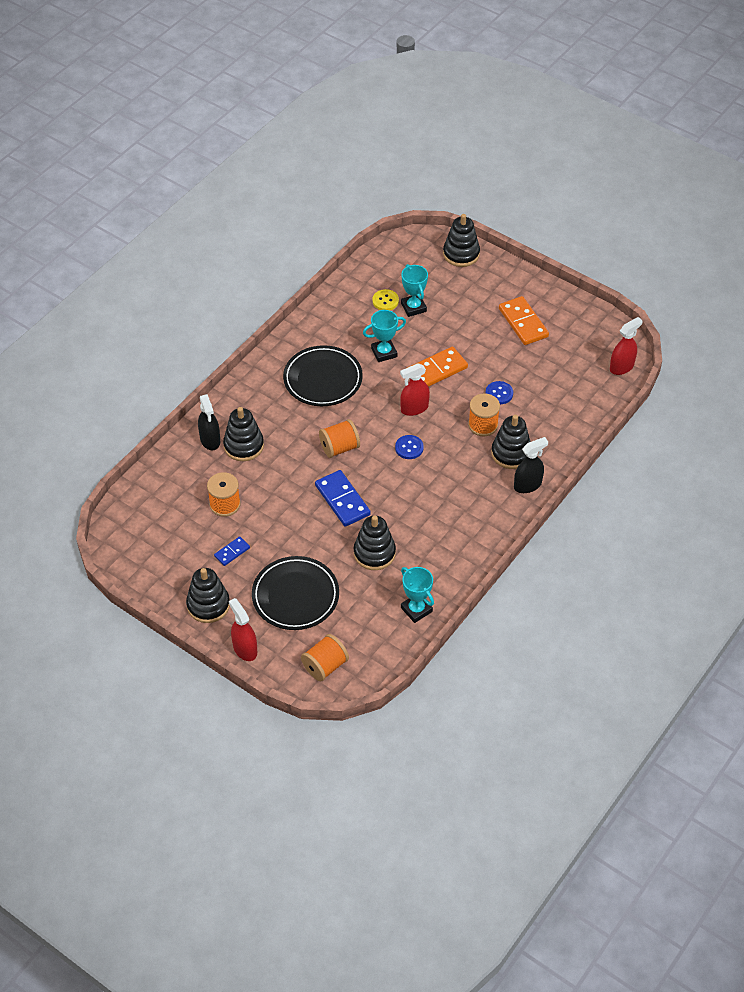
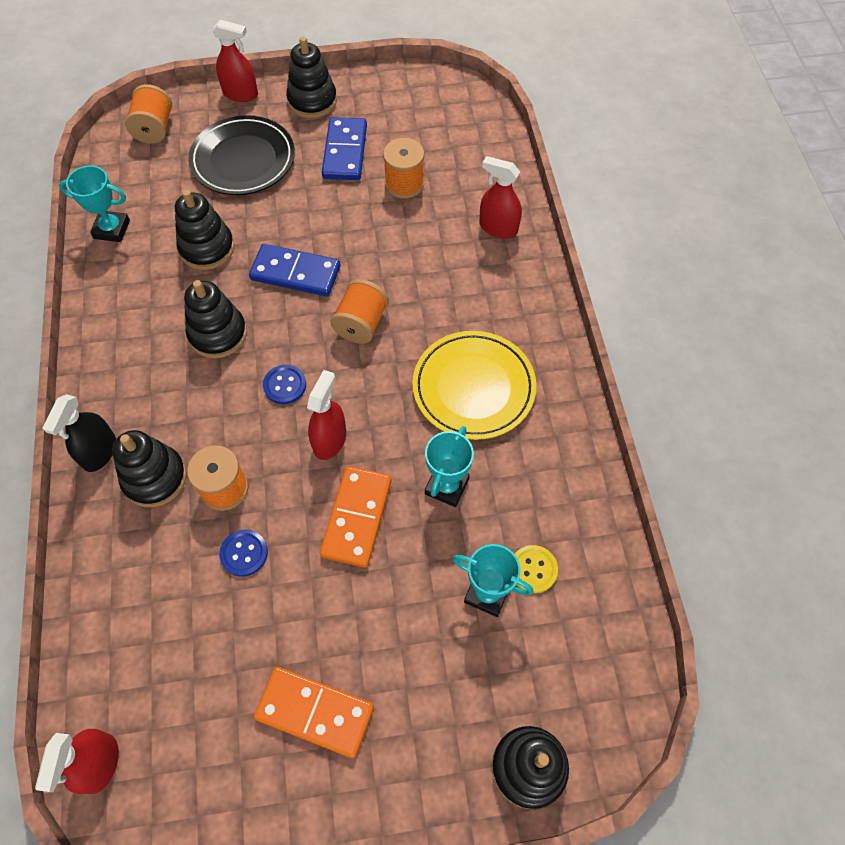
camera: 135 degrees right, 10 degrees up
black spray bottle [198,394,220,450] -> red spray bottle [479,156,522,238]
blue domino [214,536,250,566] -> blue domino [322,117,367,180], size x1.86
black stacking toy [223,407,264,461] -> black stacking toy moved to [184,280,247,359]
black plate [283,345,363,406] -> yellow plate [412,331,537,440]

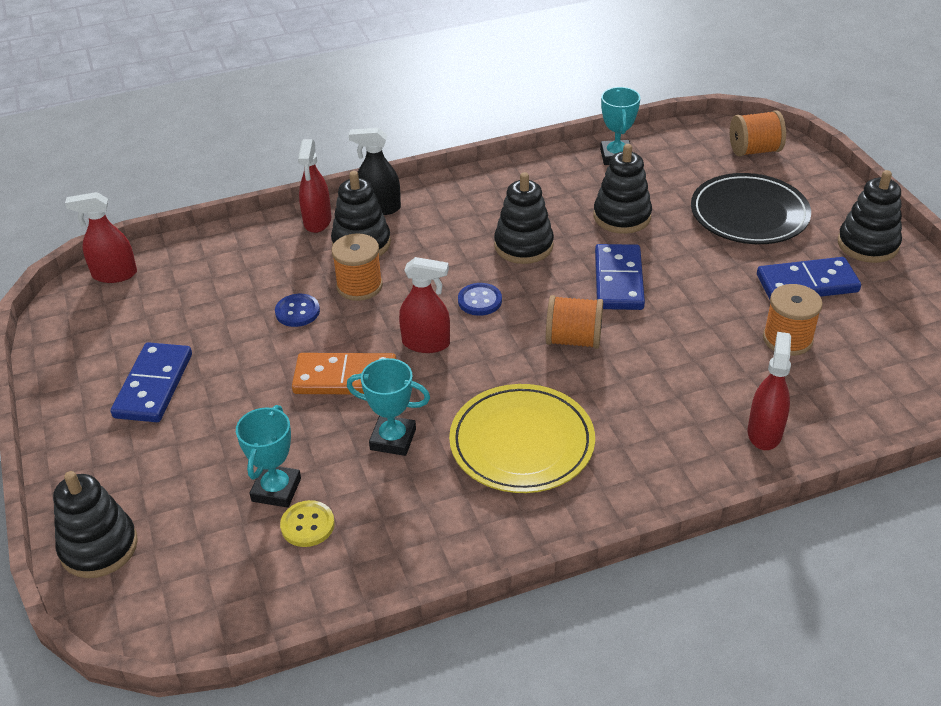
camera: 80 degrees right, 20 degrees down
red spray bottle [212,20,258,102] -> red spray bottle moved to [298,139,332,233]
orange domino [254,667,374,758] -> blue domino [111,342,192,422]

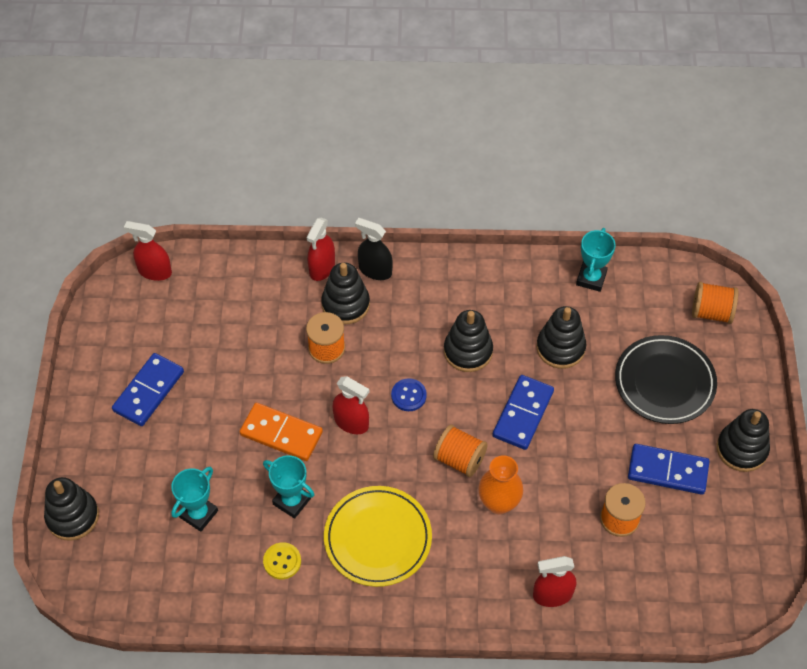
camera: 20 degrees right, 15 degrees up
blue button [275,294,320,327] -> none
yellow button [280,500,335,547] -> yellow button moved to [263,542,301,579]
red spray bottle [748,332,791,450] -> red spray bottle turned 135 degrees counterclockwise [533,556,576,607]
none -> orange vase [478,455,523,514]

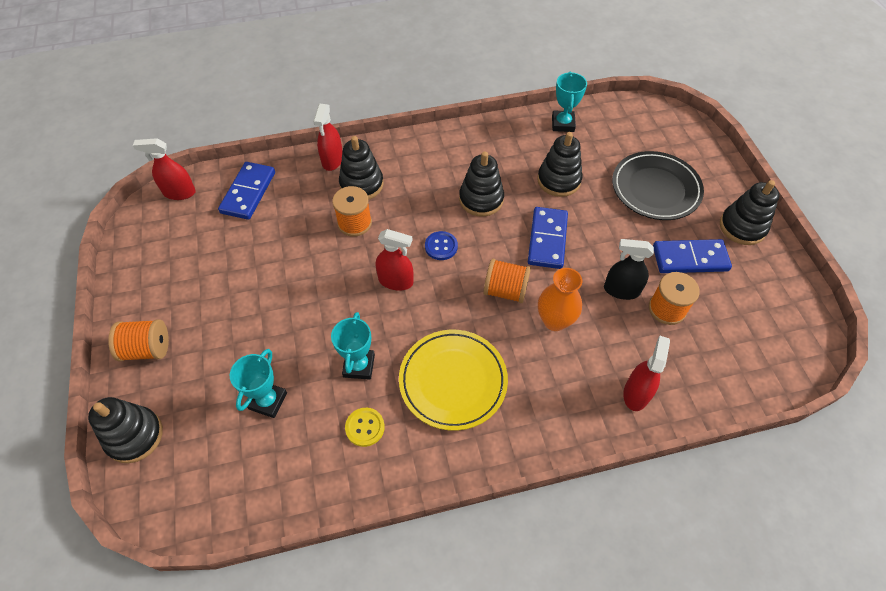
camera: 15 degrees left, 0 degrees up
blue domino [112,353,184,426] -> blue domino moved to [218,162,275,220]
orange domino [240,403,323,461] -> none
turquoise trophy [263,455,315,519] -> turquoise trophy turned 75 degrees clockwise [331,312,375,380]
black spray bottle [355,218,393,280] -> black spray bottle moved to [604,239,654,300]
red spray bottle [533,556,576,607] -> red spray bottle turned 135 degrees clockwise [623,336,670,411]
orange spool [692,282,738,324] -> orange spool moved to [108,319,169,361]

